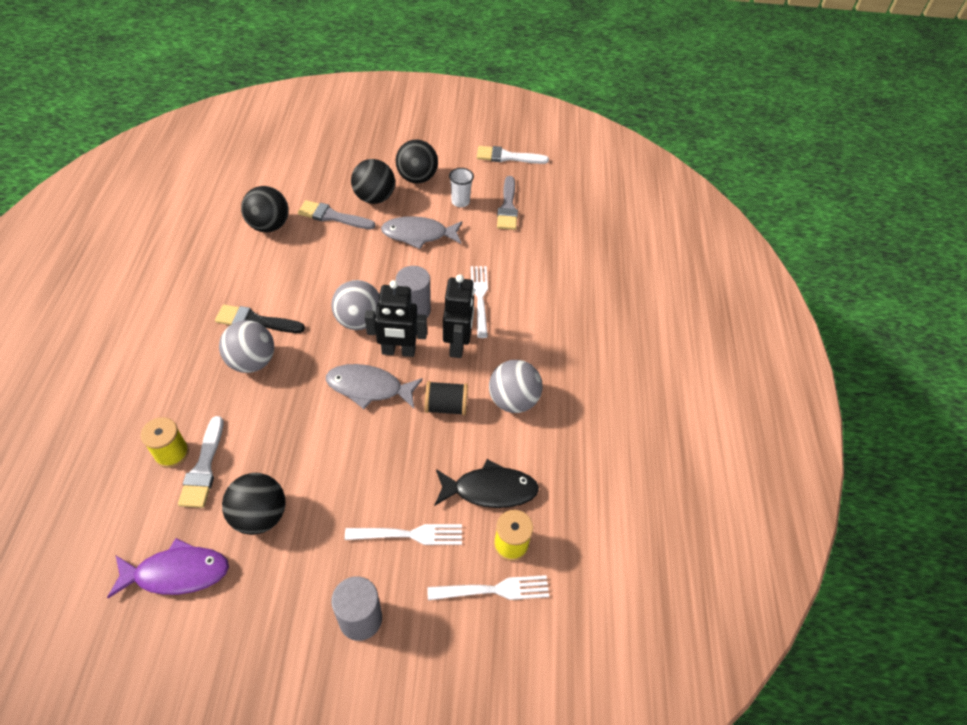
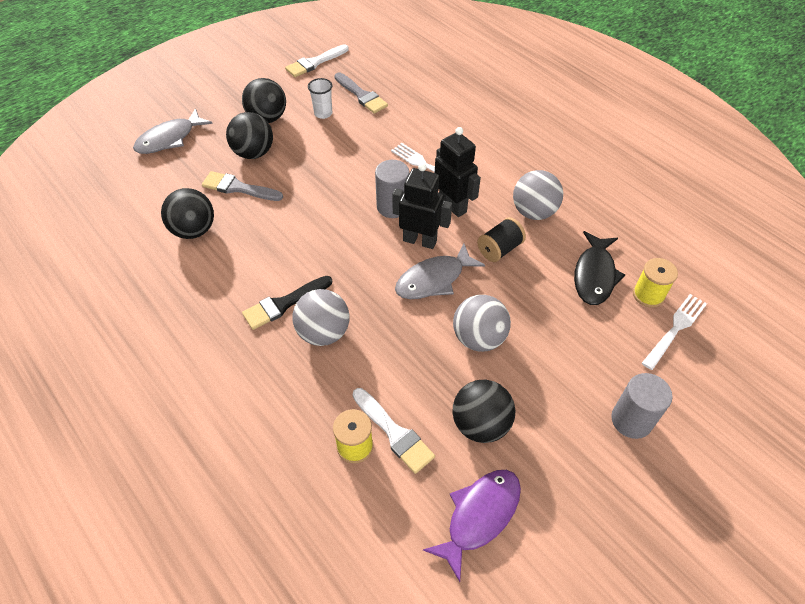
camera: 40 degrees left, 0 degrees up
grey brush [298,200,375,229] -> grey brush turned 45 degrees clockwise [202,171,283,201]
grey ball [331,280,380,330] -> grey ball moved to [453,295,511,352]
white fork [345,524,462,545] -> none
black robot [365,280,427,357] -> black robot turned 120 degrees counterclockwise [392,163,452,249]
grey fish [381,216,462,249] -> grey fish moved to [133,108,213,154]
black fish [435,459,539,508] -> black fish turned 150 degrees clockwise [574,231,625,305]

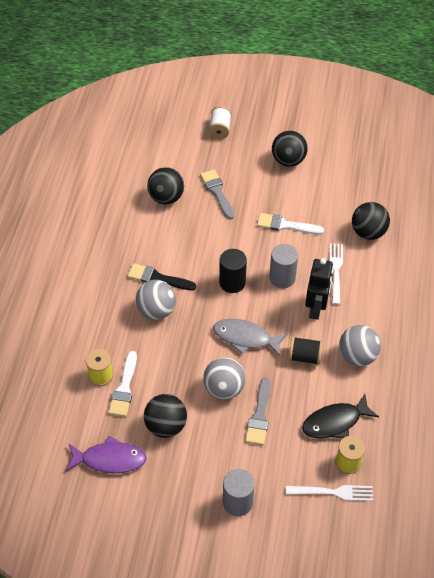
camera: 50 degrees right, 0 degrees up
grey fish [133,108,213,154] -> white spool [209,106,232,139]
black ball [226,112,273,159] -> black ball moved to [352,202,390,240]
white brush [285,44,349,77] -> white brush moved to [257,213,324,234]
white cup [308,78,332,119] -> none
grey brush [334,72,388,114] -> grey brush moved to [245,377,271,445]
black robot [392,163,452,249] -> none
none -> black cylinder [219,249,247,293]

